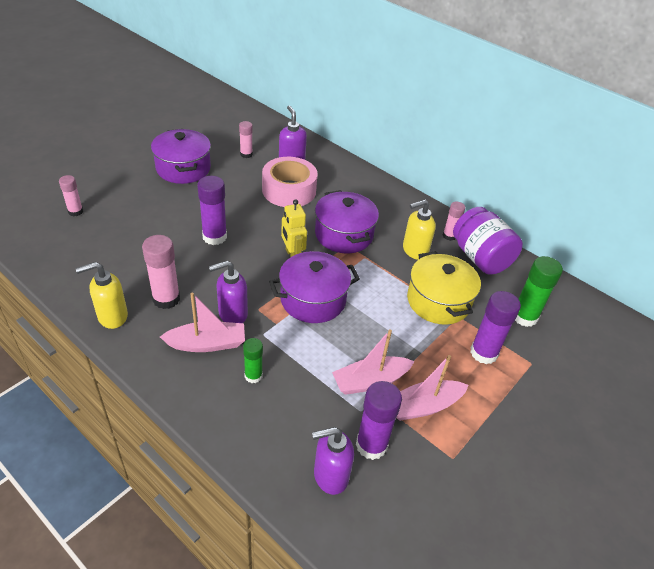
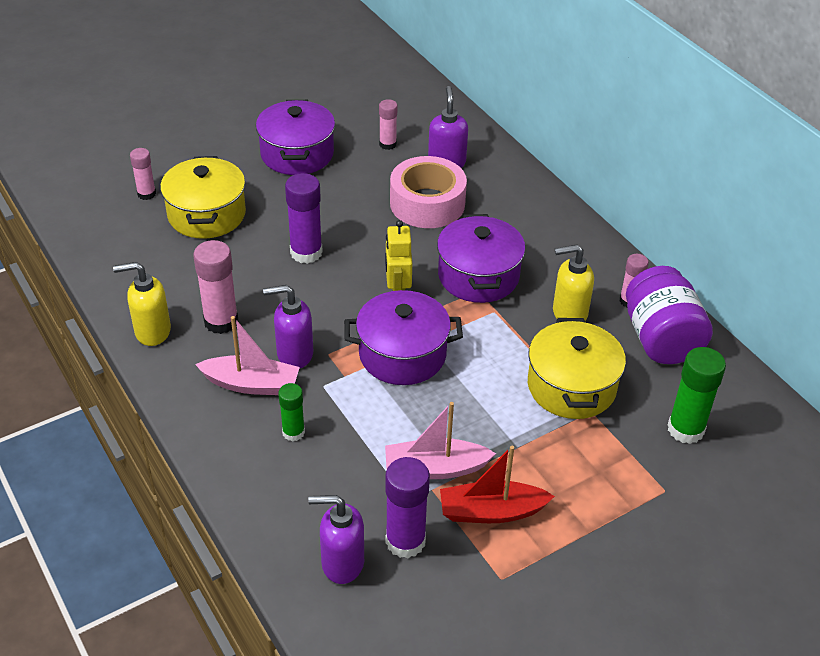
camera: 20 degrees right, 0 degrees up
pink boat [396,355,469,421] -> red boat [440,446,555,523]
purple glue stick [470,291,521,364] -> none
none -> yellow pot [160,156,246,239]

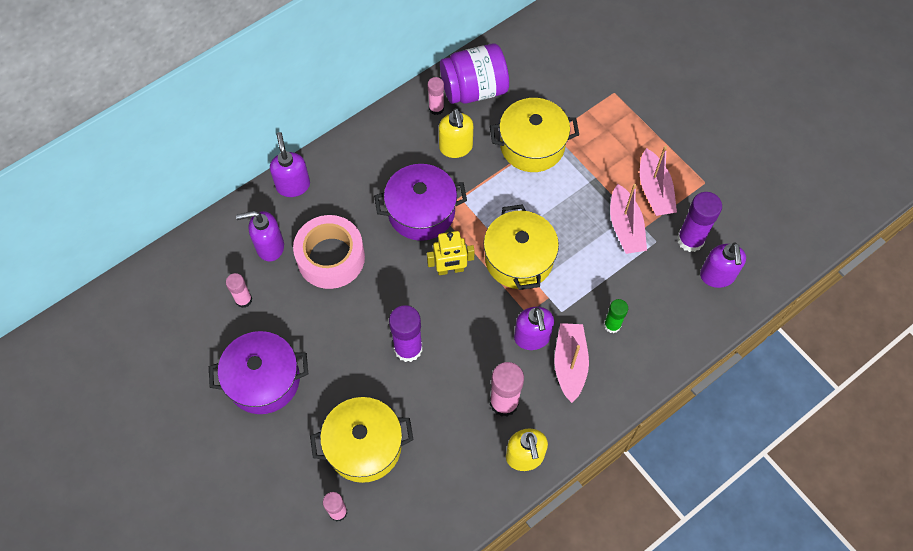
camera: 95 degrees left, 20 degrees up
purple pot [344,290,463,385] -> yellow pot [484,204,559,290]
red boat [440,446,555,523] -> pink boat [640,146,677,216]
green glue stick [668,347,726,444] -> none
none -> purple soap dispenser [270,132,310,197]

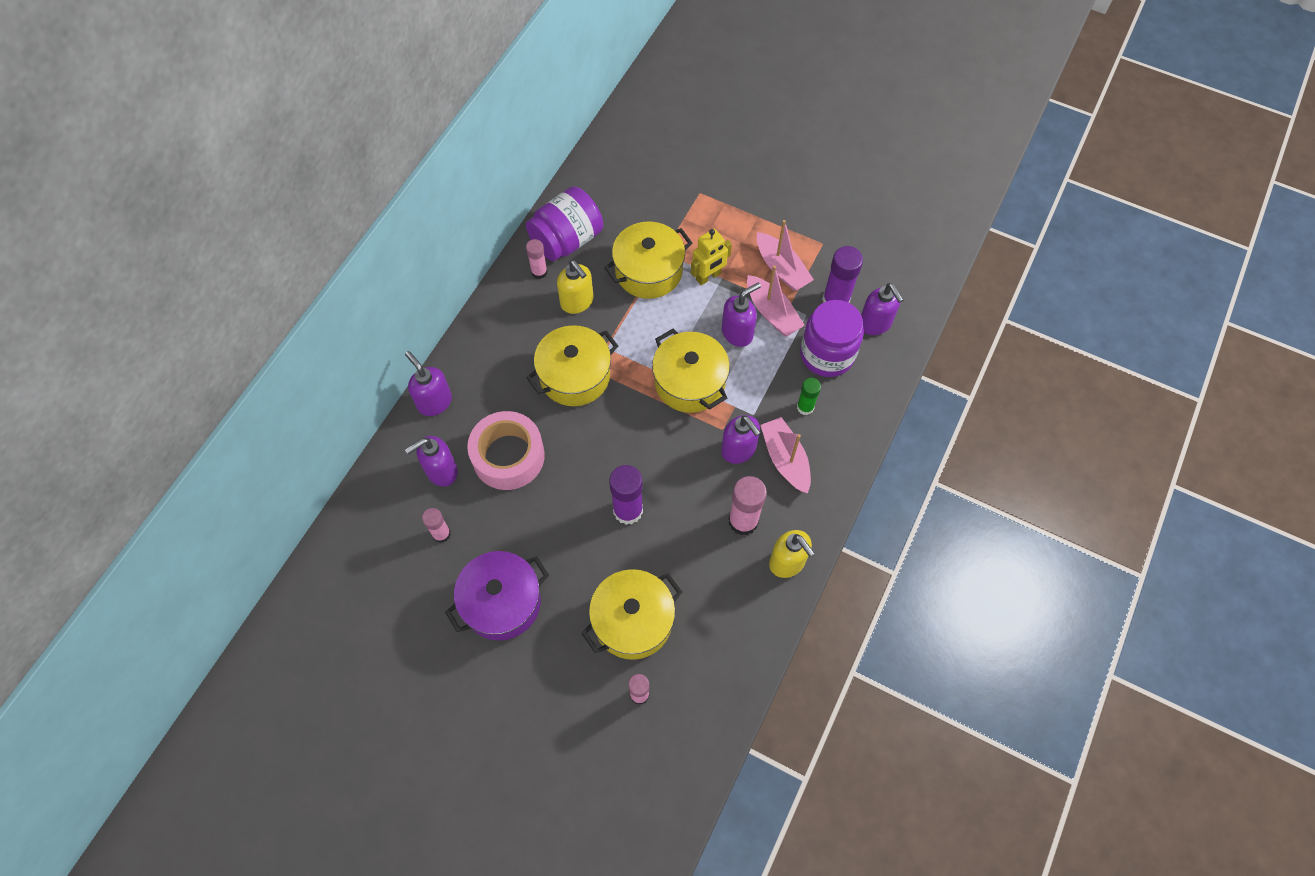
camera: 25 degrees left, 0 degrees up
purple pot [374,164,467,241] -> yellow pot [526,325,618,406]
yellow robot [427,231,475,275] -> yellow robot moved to [691,229,732,285]
none -> purple soap dispenser [722,282,761,347]
none -> purple jar [800,300,864,377]

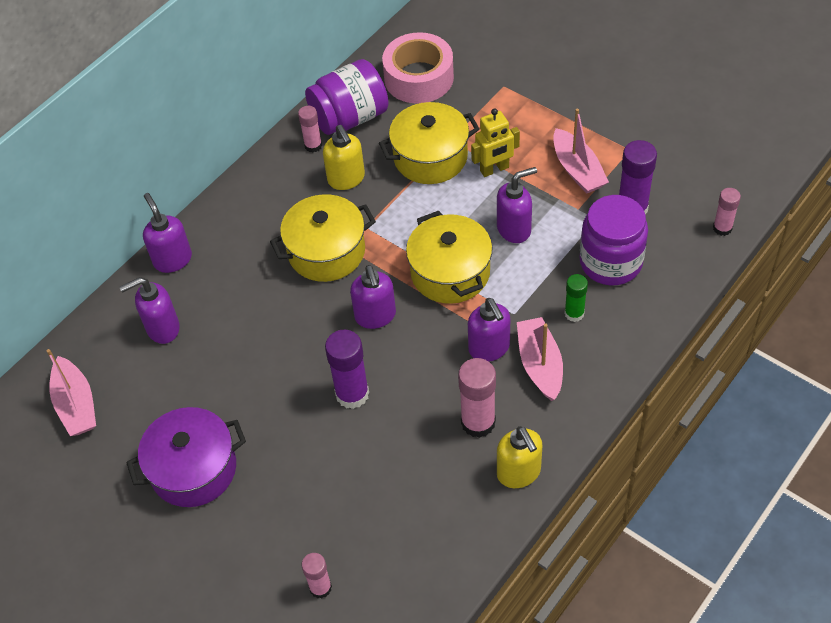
camera: 15 degrees right, 10 degrees down
pink glue stick [422,508,451,543] -> pink glue stick moved to [713,188,741,236]
pink tape [467,411,545,490] -> pink tape moved to [382,32,454,104]
yellow pot [581,569,682,660] -> none
pink boat [747,266,805,336] -> pink boat moved to [47,349,96,436]
purple soap dispenser [861,283,904,335] -> purple soap dispenser moved to [350,265,396,329]

